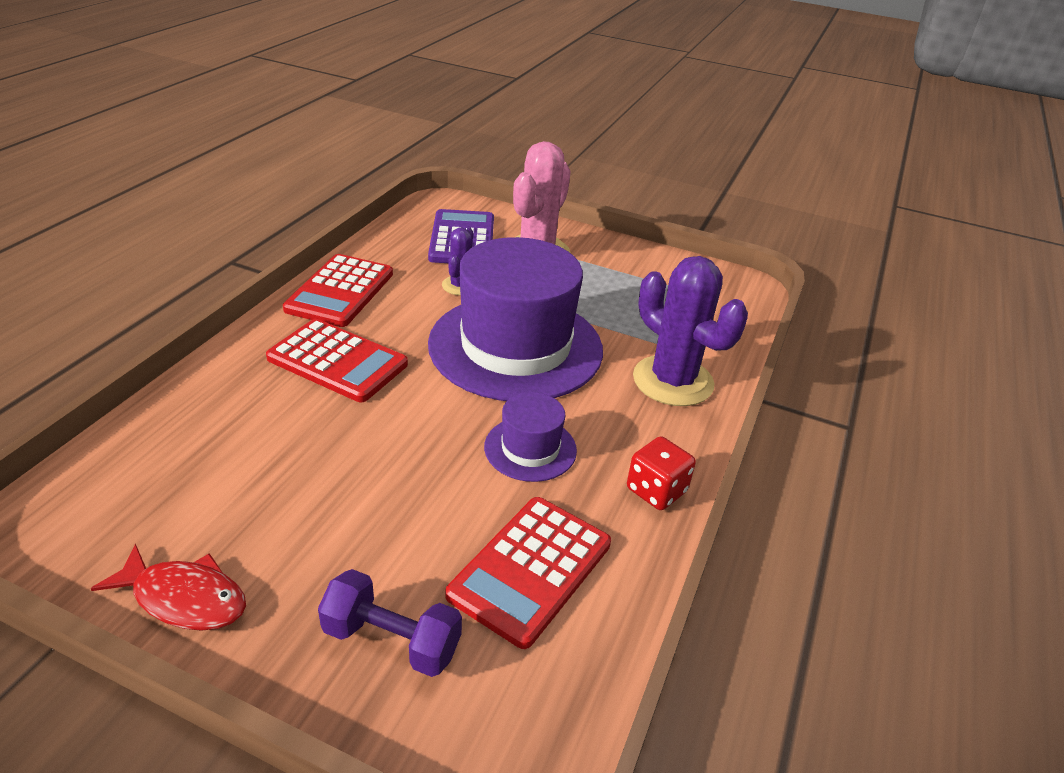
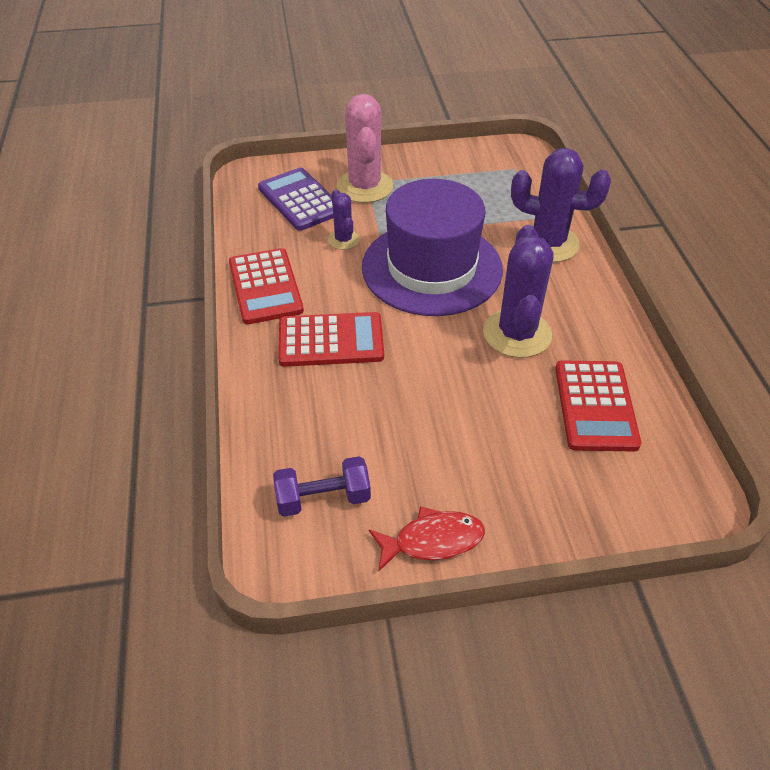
camera: 30 degrees left, 10 degrees up
purple dumbbell [318,569,462,677] -> purple dumbbell moved to [273,456,371,517]
purple hat [484,392,577,482] -> purple cactus [483,225,554,358]
red dice [627,436,696,510] -> none

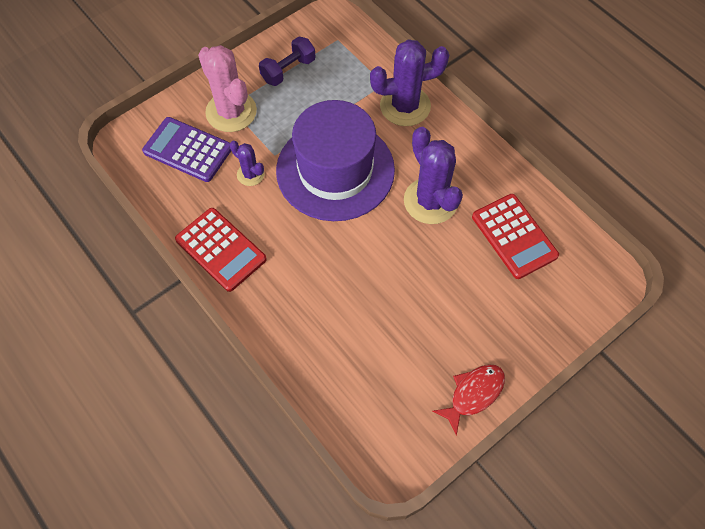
camera: 30 degrees left, 15 degrees up
purple dumbbell [273,456,371,517] -> purple dumbbell moved to [259,36,315,86]
red calculator [278,312,384,367] -> none

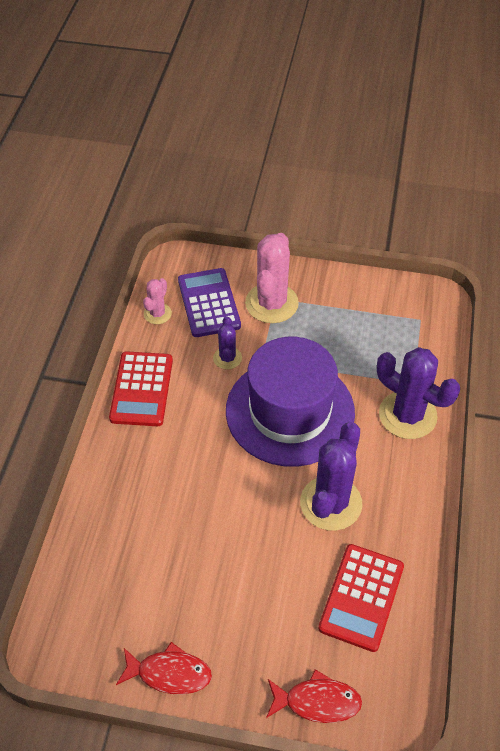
camera: 50 degrees right, 10 degrees down
purple dumbbell [259,36,315,86] -> none
none -> pink cactus [143,278,172,324]
none -> red fish [266,669,362,723]

